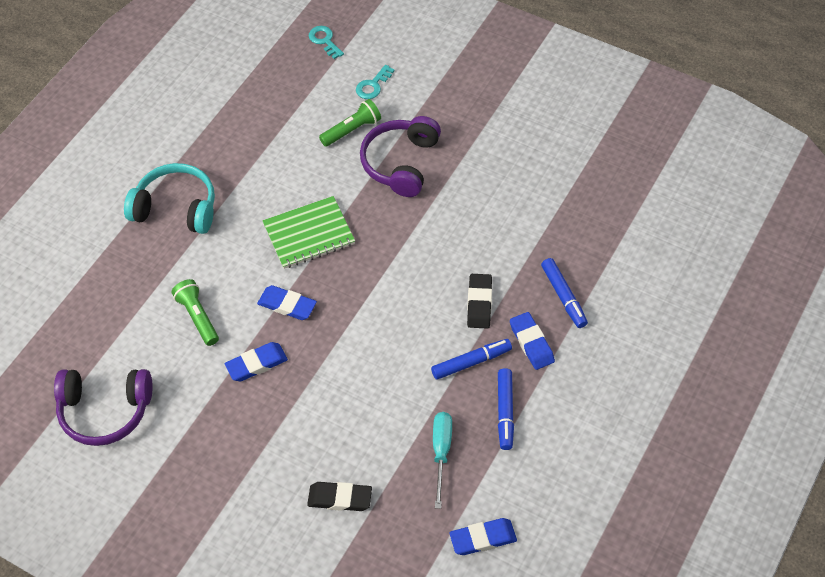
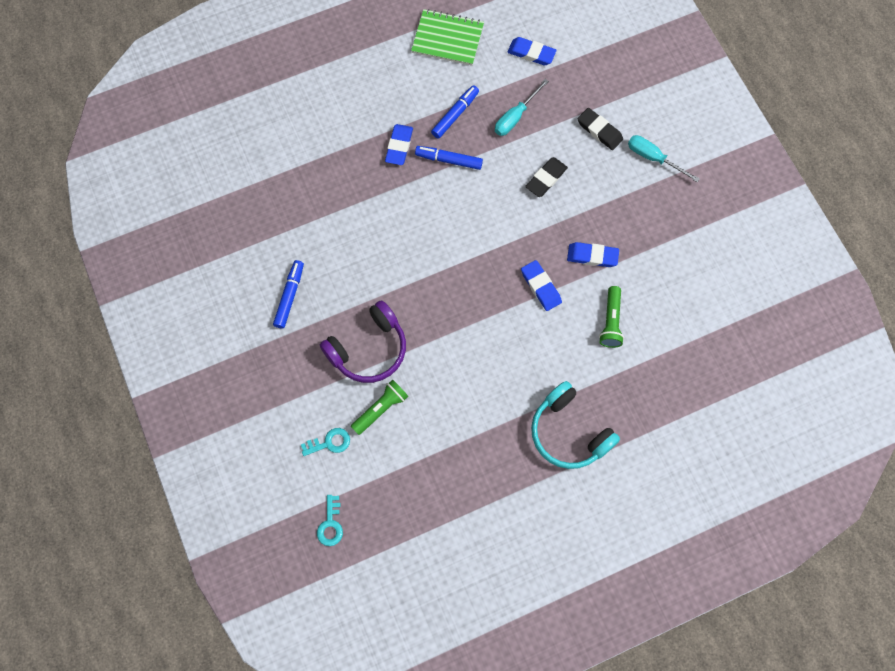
camera: 145 degrees left, 15 degrees up
purple headphones [54,369,153,446] -> none
green notebook [263,196,355,269] -> green notebook moved to [411,9,484,66]
green flashlight [319,99,381,147] -> green flashlight turned 135 degrees clockwise [351,379,408,435]
black eraser [467,274,492,329] -> black eraser moved to [525,157,568,197]
blue marker [541,258,588,328] -> blue marker moved to [273,260,304,329]
none -> turquoise screwdriver [628,135,700,182]

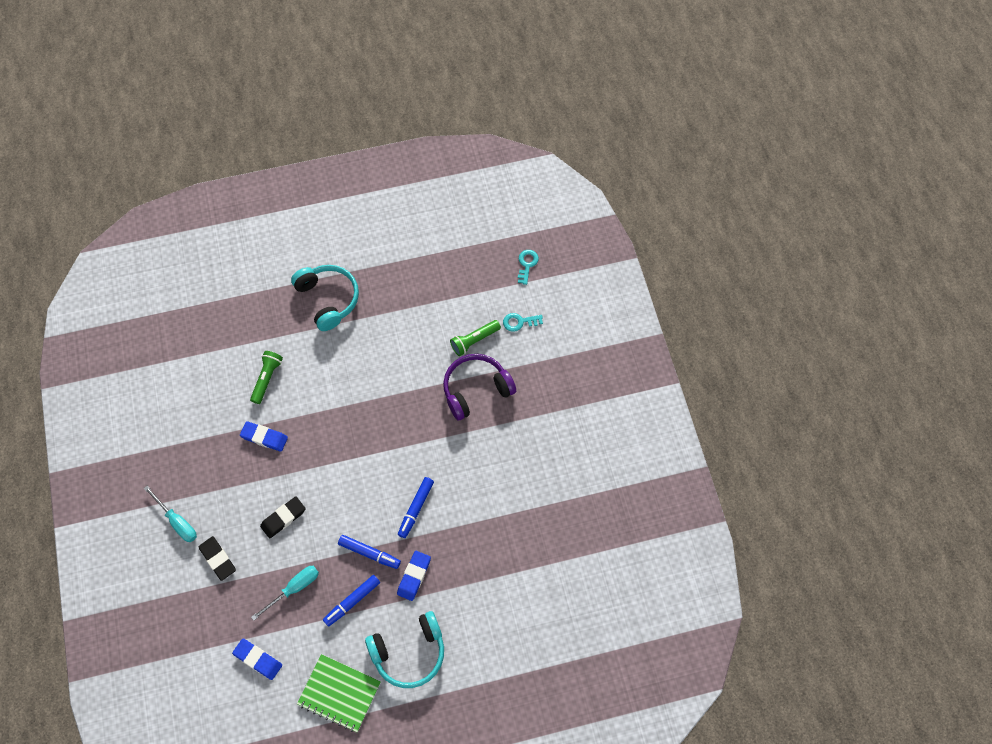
camera: 170 degrees left, 5 degrees down
blue marker [273,260,304,329] -> blue marker moved to [398,477,434,538]
blue eraser [521,260,562,311] -> none
none -> turquoise headphones [365,611,444,688]

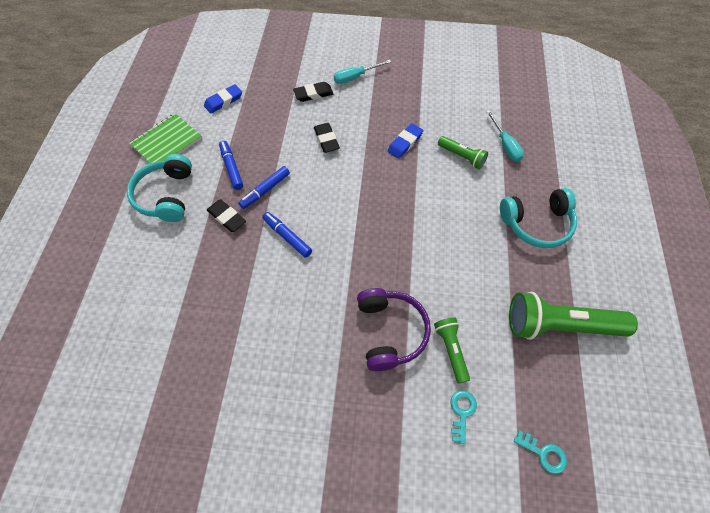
camera: 110 degrees right, 5 degrees down
turquoise screwdriver [251,566,319,621] -> turquoise screwdriver moved to [486,110,524,162]
blue eraser [397,551,431,601] -> black eraser [207,199,246,232]
none -> green flashlight [509,292,638,340]

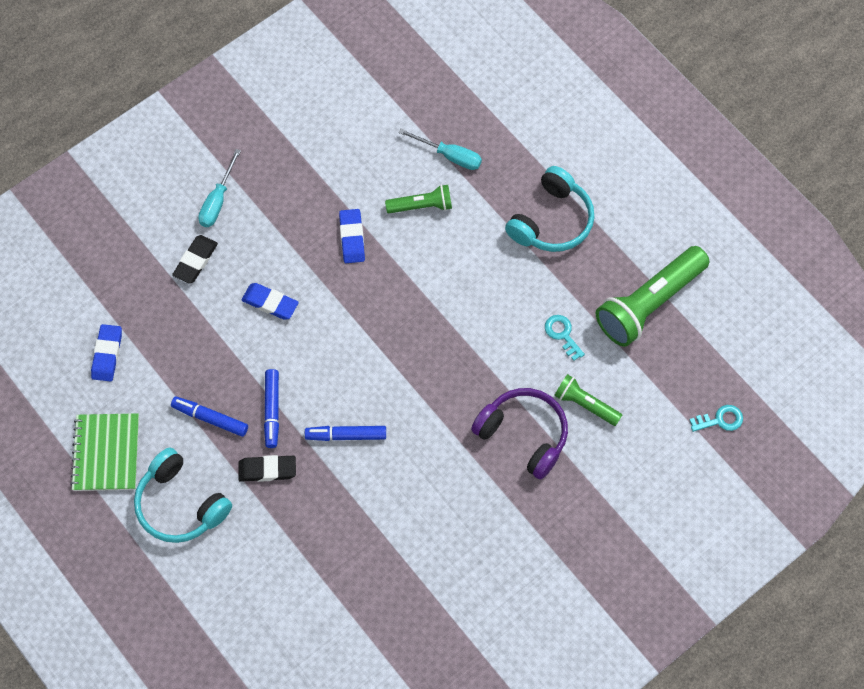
camera: 45 degrees left, 5 degrees up
black eraser [314,123,340,153] -> blue eraser [242,283,299,320]
turquoise key [451,390,477,444] -> turquoise key moved to [545,315,585,361]

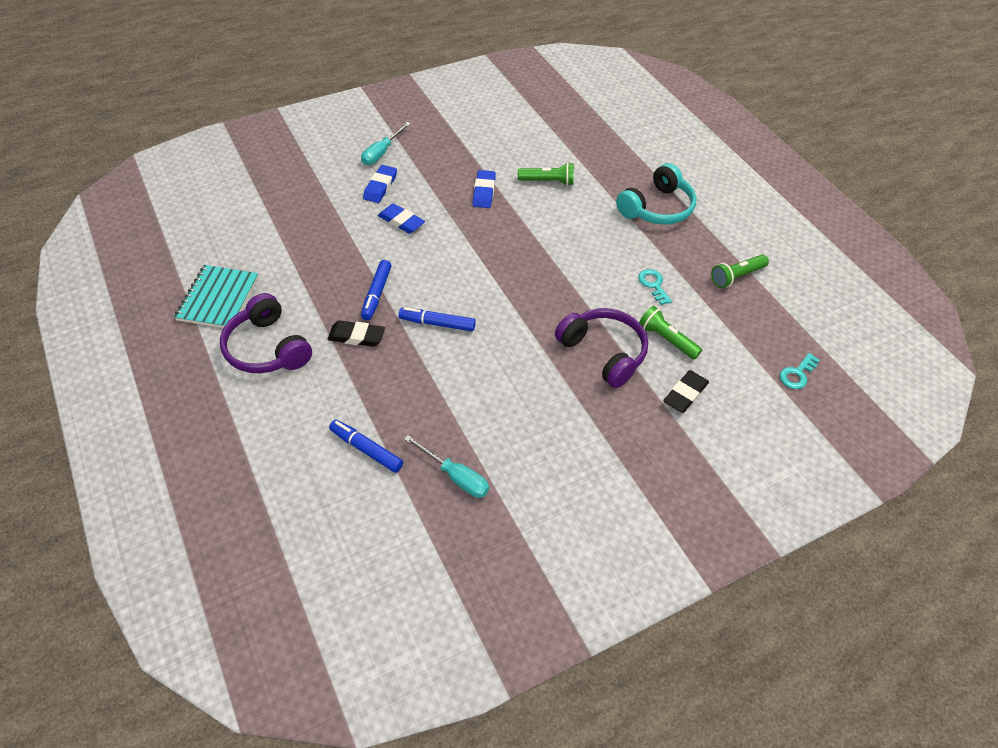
camera: 10 degrees right, 15 degrees down
green notebook [70,413,139,491] -> turquoise notebook [174,265,258,328]
blue eraser [91,324,122,382] -> blue eraser moved to [363,165,397,203]
turquoise headphones [134,448,232,543] -> purple headphones [220,293,312,373]
blue marker [171,396,248,437] -> blue marker moved to [329,419,403,473]
black eraser [172,235,218,284] -> black eraser moved to [663,370,709,413]
turquoise screwdriver [398,129,482,170] -> turquoise screwdriver moved to [404,435,489,498]
green flashlight [595,246,709,347] -> green flashlight [711,254,769,288], size x0.53
turquoise key [690,405,743,432] -> turquoise key turned 135 degrees clockwise [780,353,819,389]

